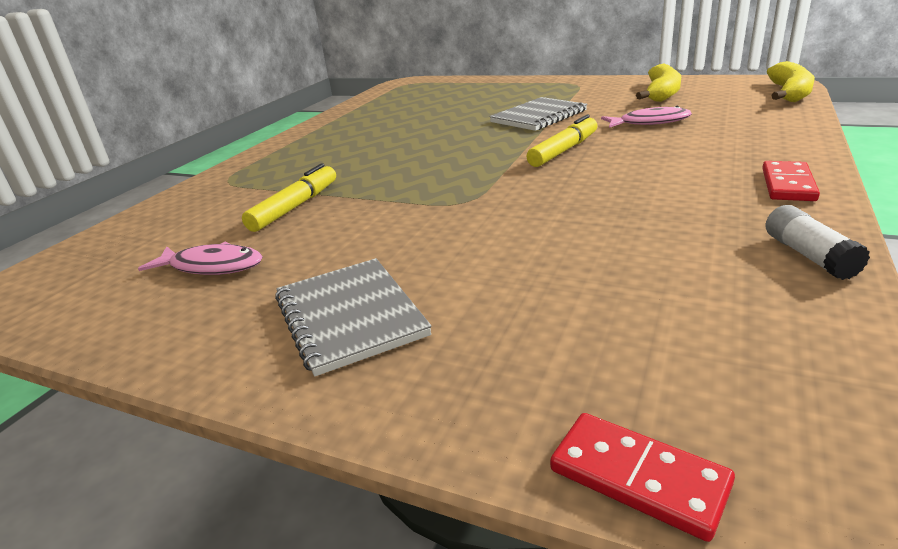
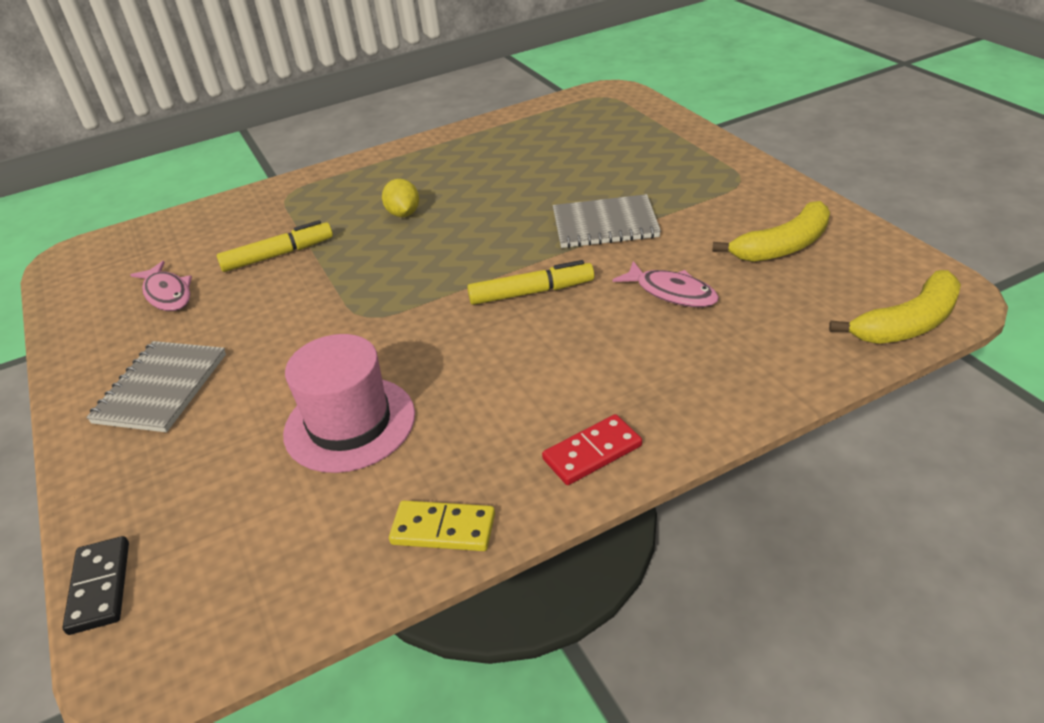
camera: 40 degrees right, 10 degrees up
red domino [550,413,735,542] -> black domino [63,536,129,635]
white glue stick [765,205,870,280] -> yellow domino [389,500,495,551]
none -> pink hat [283,334,415,473]
none -> yellow lemon [382,179,419,217]

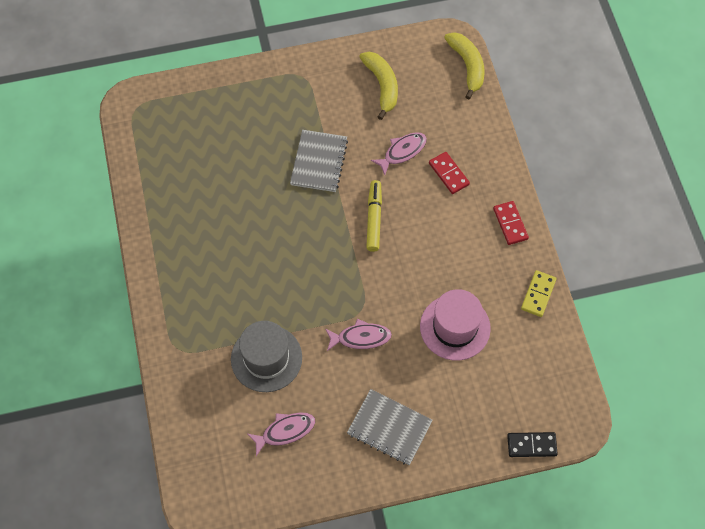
camera: 80 degrees left, 25 degrees up
yellow marker [217,220,333,272] -> grey hat [231,321,302,392]
yellow lemon [382,179,419,217] -> none
none -> pink fish [325,319,392,351]
none -> red domino [429,152,470,194]

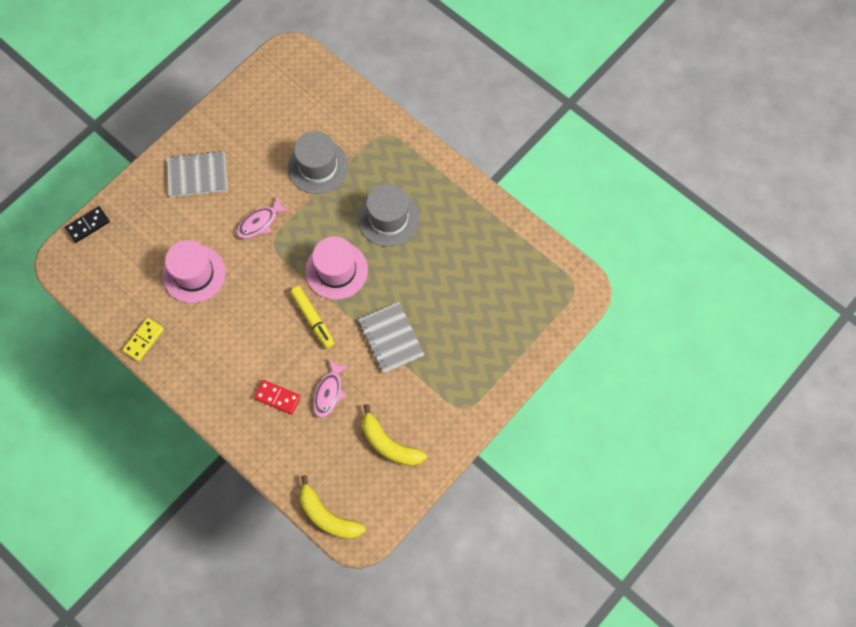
camera: 145 degrees right, 5 degrees up
pink fish [248,413,315,456] -> none
red domino [493,201,529,245] -> none
yellow domino [521,270,557,317] -> yellow domino turned 45 degrees clockwise [122,318,164,362]
none -> pink hat [305,236,368,300]
none -> grey hat [358,184,420,247]

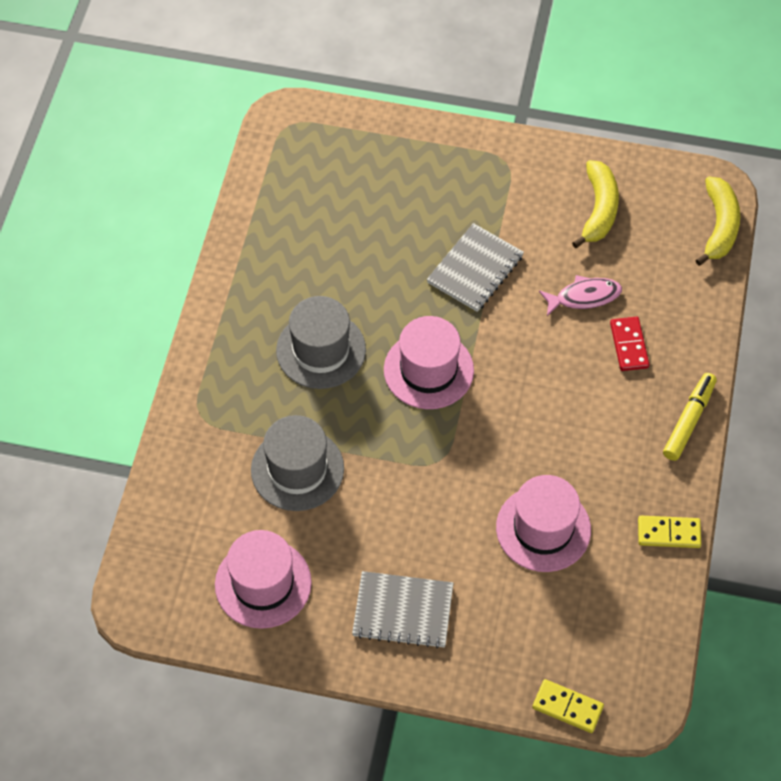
camera: 120 degrees left, 10 degrees down
black domino [65,206,110,243] -> yellow domino [532,679,604,733]
grey notebook [167,151,228,197] -> grey notebook turned 45 degrees counterclockwise [352,571,453,648]
pink fish [236,196,290,239] -> none
yellow marker [290,286,335,349] -> yellow marker moved to [663,373,716,461]
none -> pink hat [215,530,312,629]

